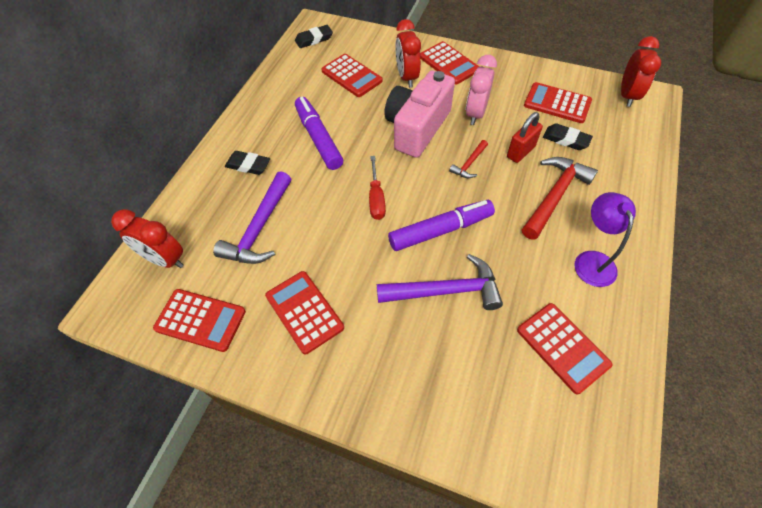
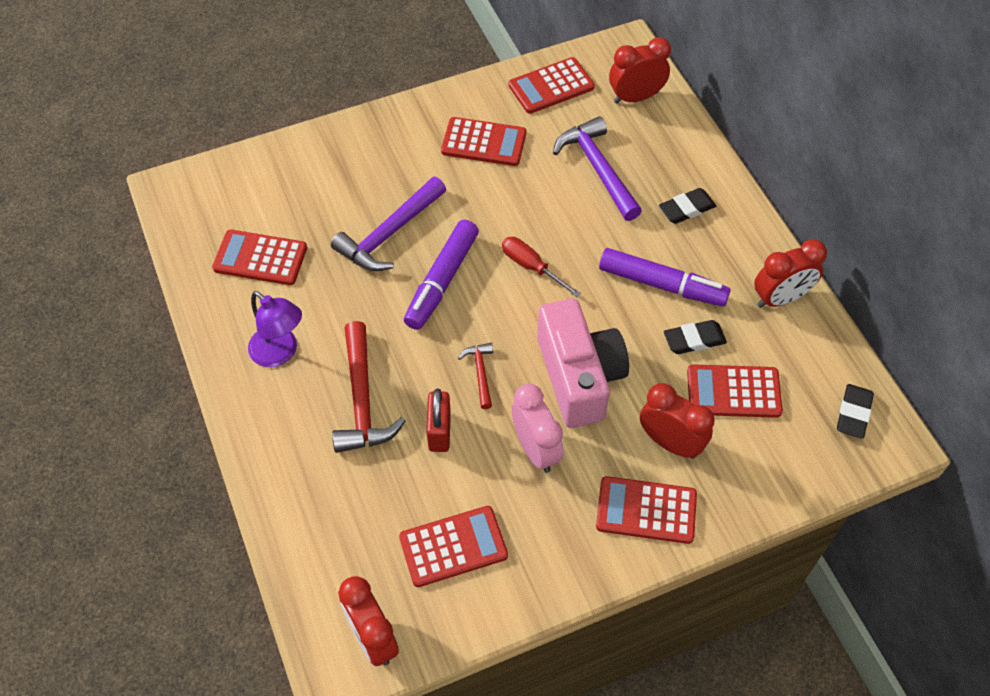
camera: 135 degrees right, 0 degrees up
black eraser [543,124,593,150] -> black eraser moved to [664,320,727,354]
none -> red clock [754,239,827,308]

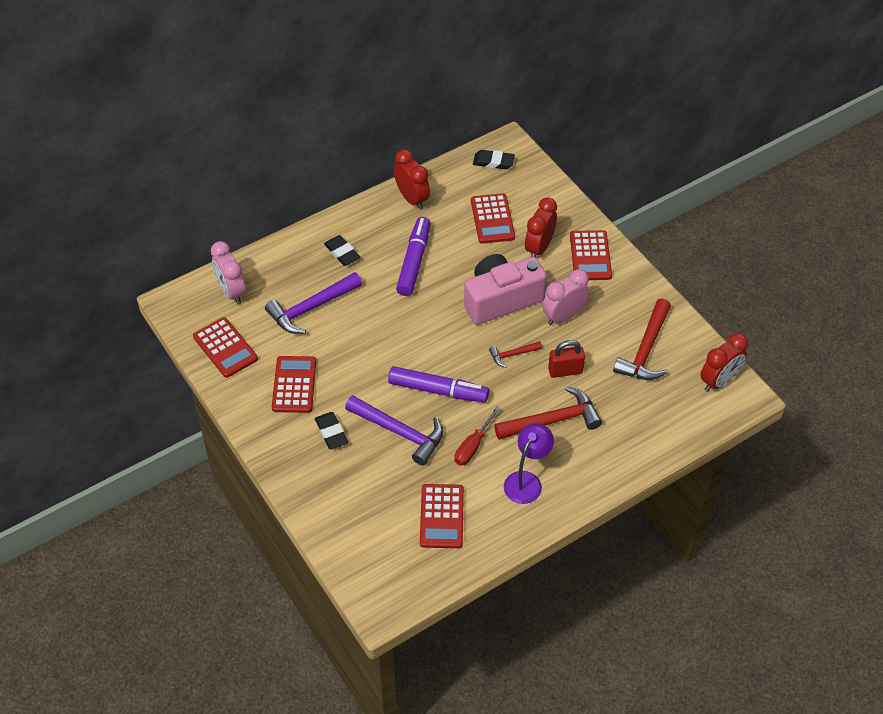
camera: 100 degrees left, 5 degrees down
red calculator [399,506,508,587] -> red hammer [613,298,671,380]
red screwdriver [502,237,581,298] -> red screwdriver moved to [454,406,501,465]
red clock [609,37,671,104] -> pink clock [211,241,246,304]
black eraser [664,320,727,354] -> black eraser moved to [315,412,348,449]

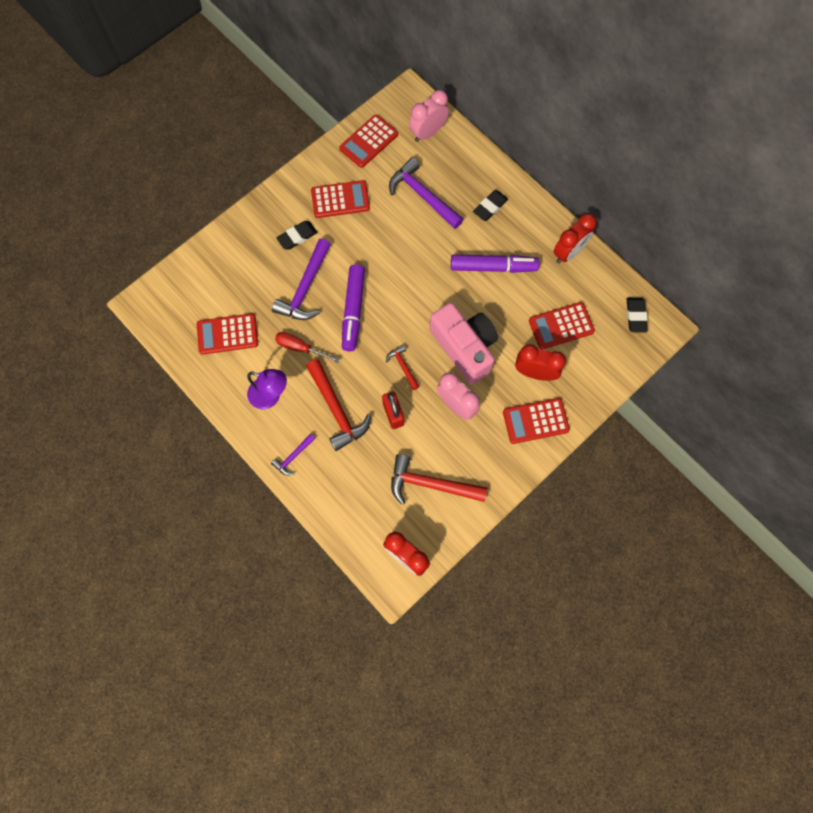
camera: 80 degrees right, 20 degrees up
none -> purple hammer [271,434,316,475]

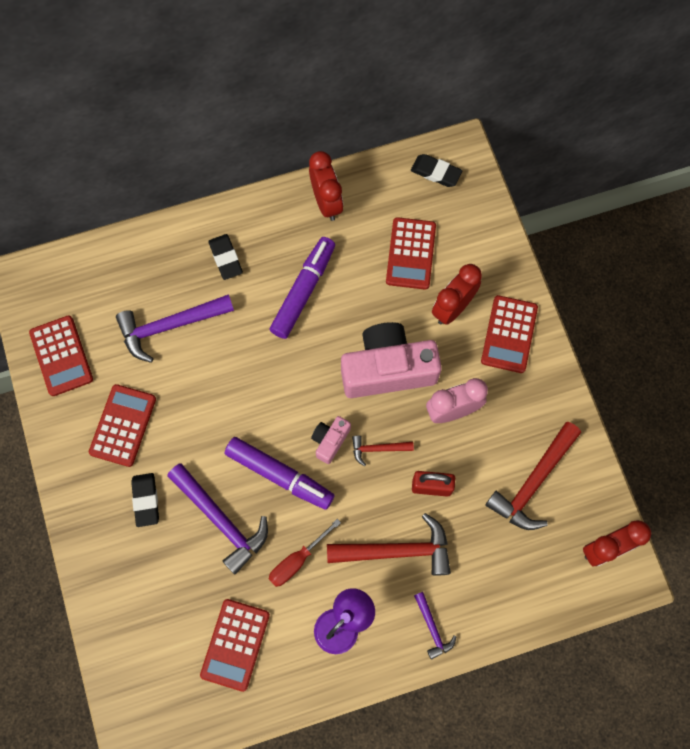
camera: 65 degrees left, 0 degrees up
pink clock [409,90,449,142] -> none
none -> pink camera [311,416,351,464]

